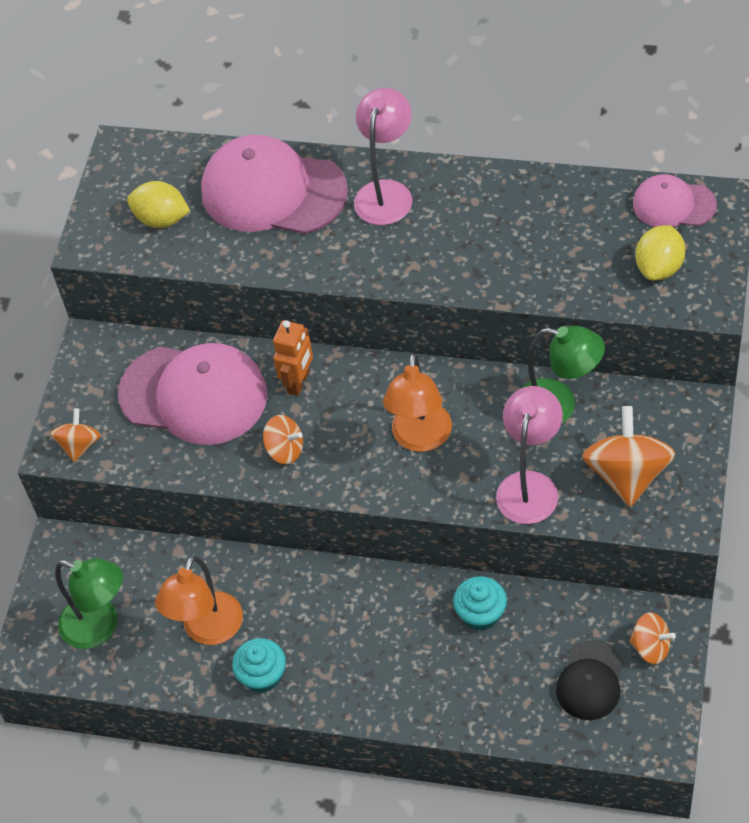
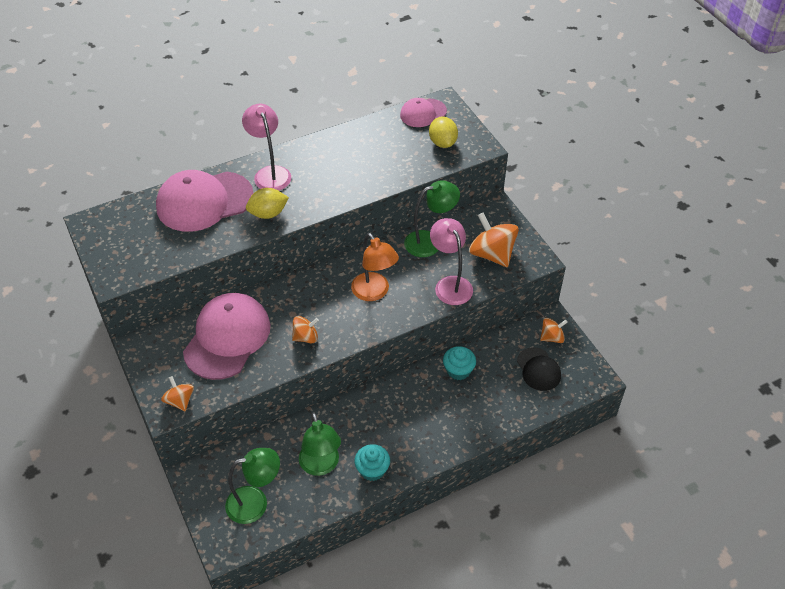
camera: 45 degrees left, 5 degrees down
pink cap [118,343,268,445] -> pink cap turned 45 degrees counterclockwise [183,293,271,380]
yellow lemon [127,181,190,228] -> yellow lemon moved to [246,188,289,219]
orange lamp [155,556,243,645] -> green lamp [299,412,341,476]
orange robot [273,320,313,396] -> none

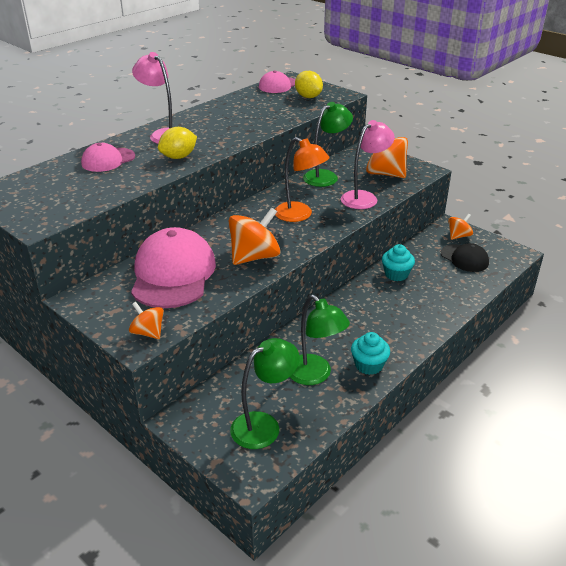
camera: 20 degrees left, 15 degrees down
pink cap [156,170,254,232] -> pink cap [81,143,135,172], size x0.54
orange spinning top [292,316,319,343] -> orange spinning top [229,207,281,265], size x1.78
pink lamp [430,218,473,305] -> pink lamp turned 90 degrees clockwise [341,120,395,209]

